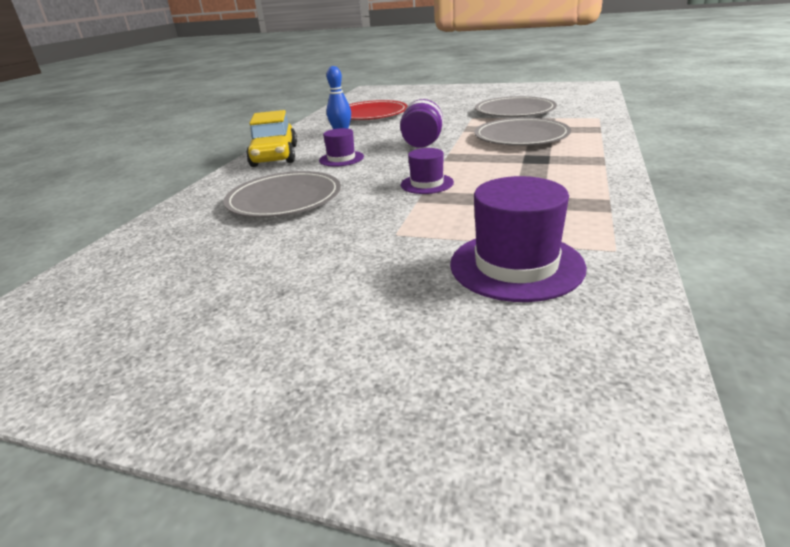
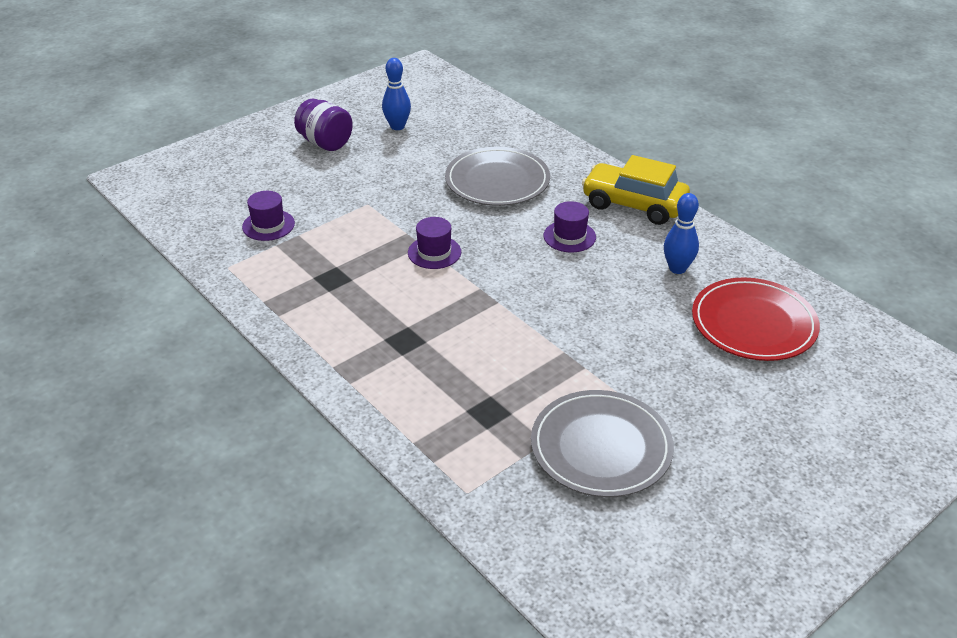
camera: 120 degrees right, 10 degrees up
purple jar [400,99,443,148] -> purple jar moved to [294,98,353,151]
purple hat [450,176,587,302] -> purple hat [242,191,295,241], size x0.57
grey plate [475,118,571,146] -> none
none -> blue bowling pin [382,58,411,130]

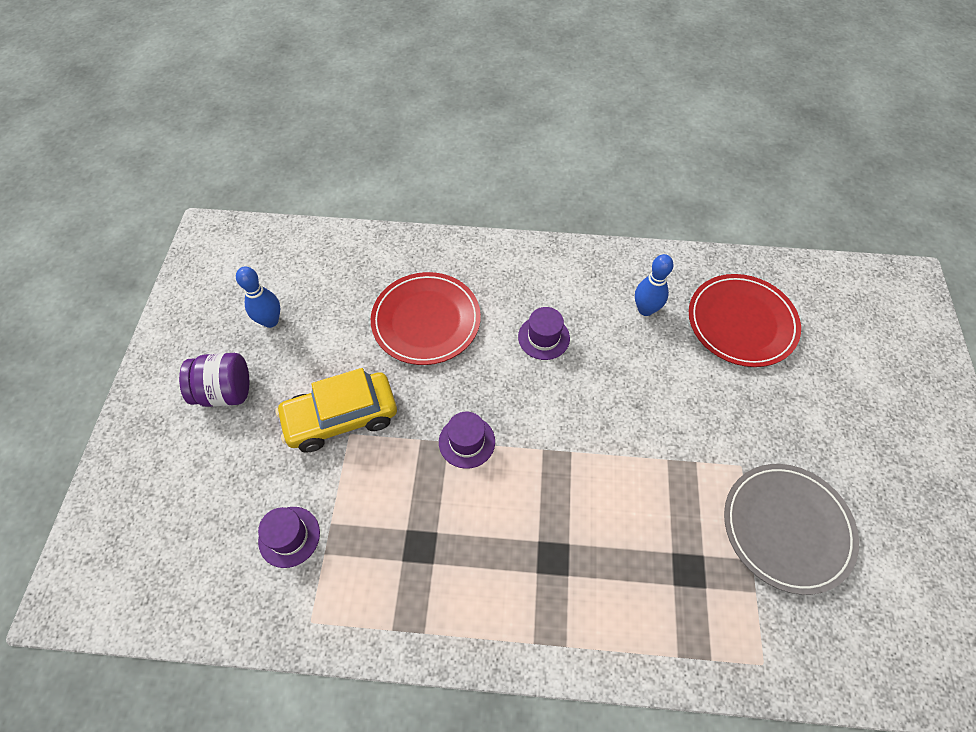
camera: 45 degrees left, 20 degrees up
grey plate [445,147,550,206] -> red plate [371,272,481,365]
yellow car [582,155,690,225] -> yellow car moved to [275,368,397,453]

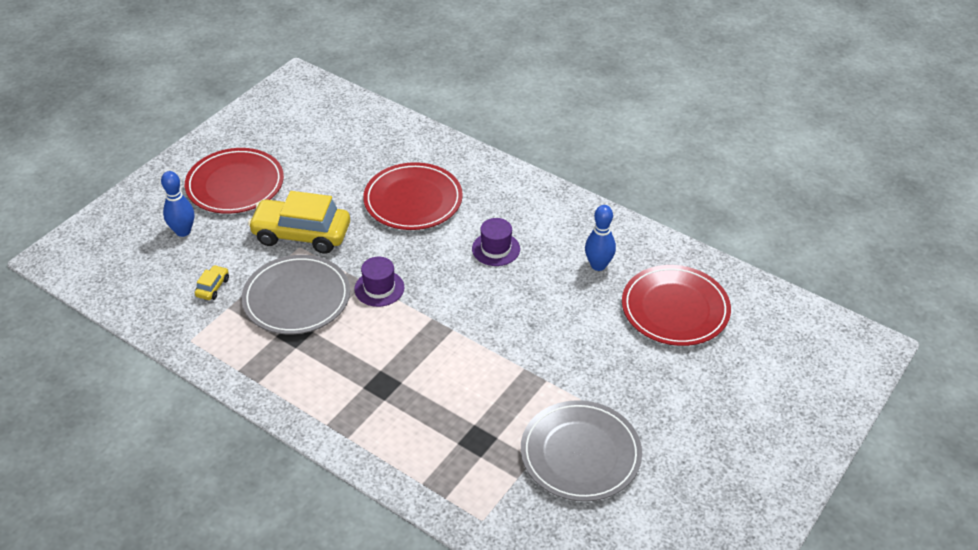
camera: 30 degrees right, 15 degrees down
purple jar [179,353,249,407] -> red plate [185,148,284,214]
blue bowling pin [236,267,280,328] -> blue bowling pin moved to [161,171,194,237]
purple hat [258,507,320,568] -> yellow car [195,265,229,300]
none -> grey plate [242,255,350,334]

